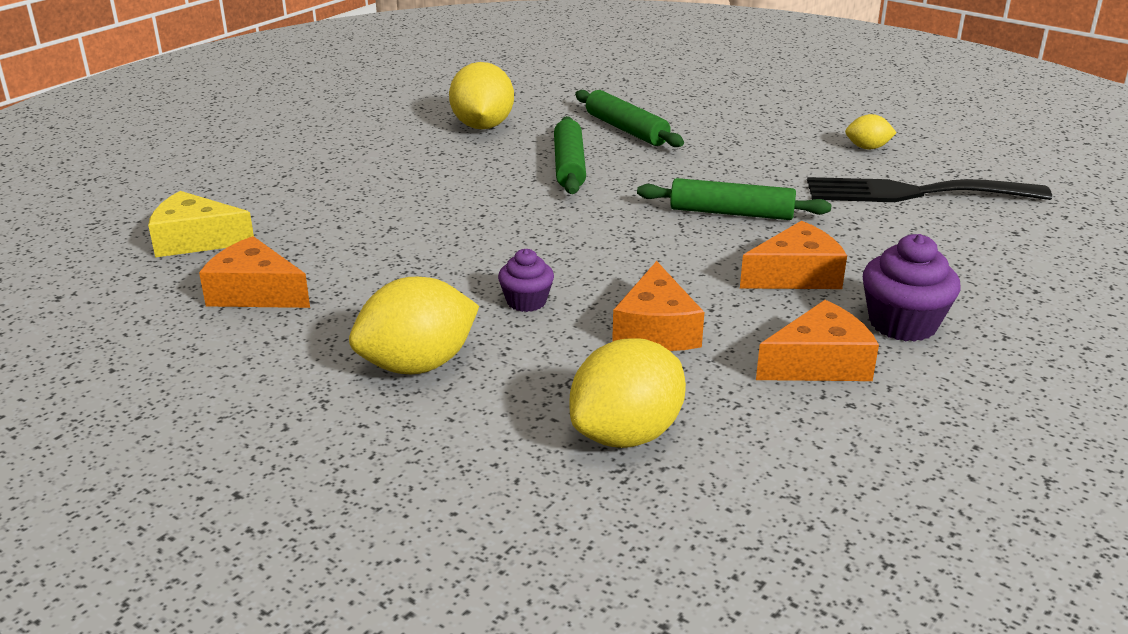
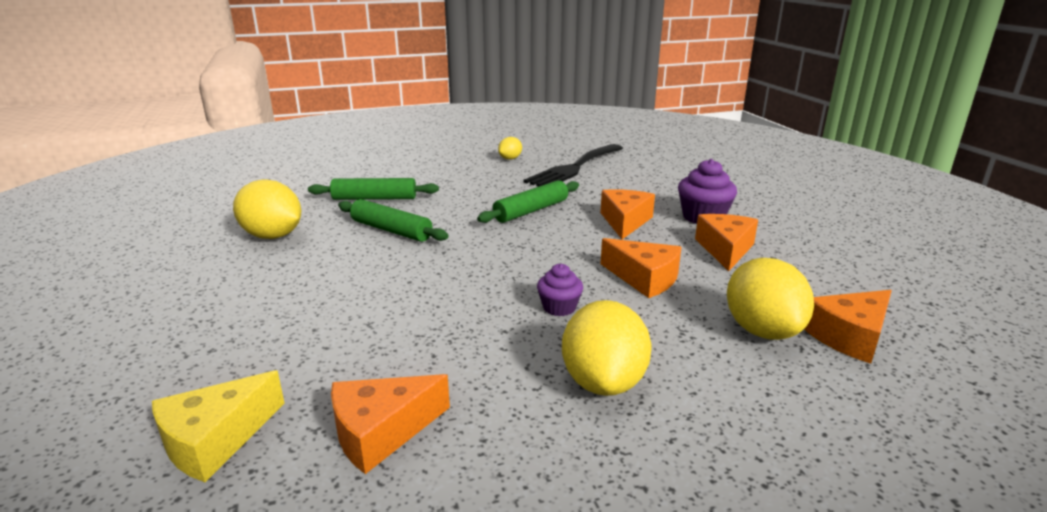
camera: 55 degrees left, 5 degrees down
none -> orange cheese [804,290,892,364]

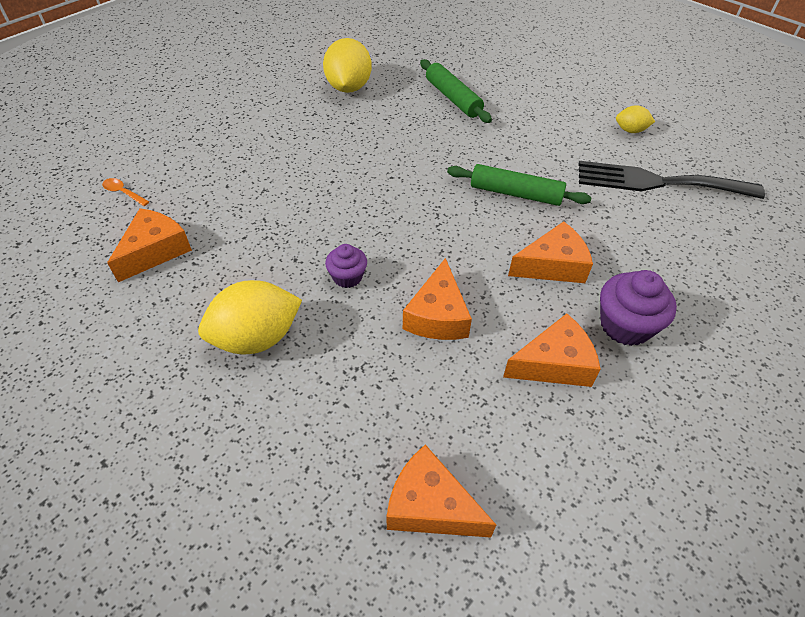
camera: 60 degrees right, 25 degrees up
yellow cheese [152,370,284,482] -> orange spoon [102,178,149,206]
orange cheese [331,374,450,474] -> orange cheese turned 90 degrees clockwise [107,208,192,282]
green rolling pin [338,199,449,242] -> none
yellow lemon [727,258,814,340] -> none

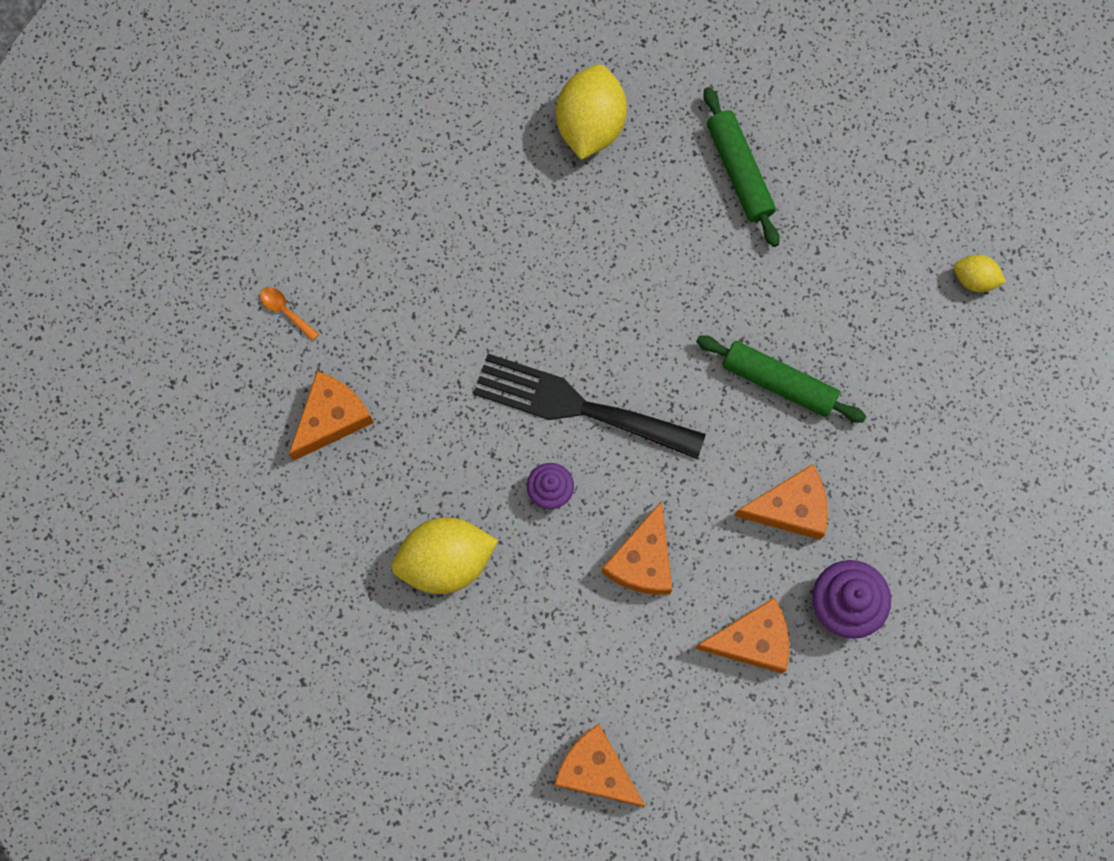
camera: 10 degrees right, 25 degrees up
black fork [579,161,765,199] -> black fork moved to [473,354,706,459]

